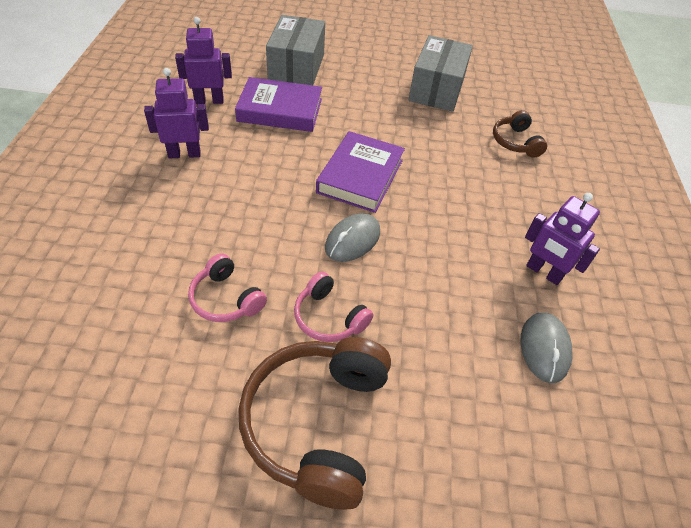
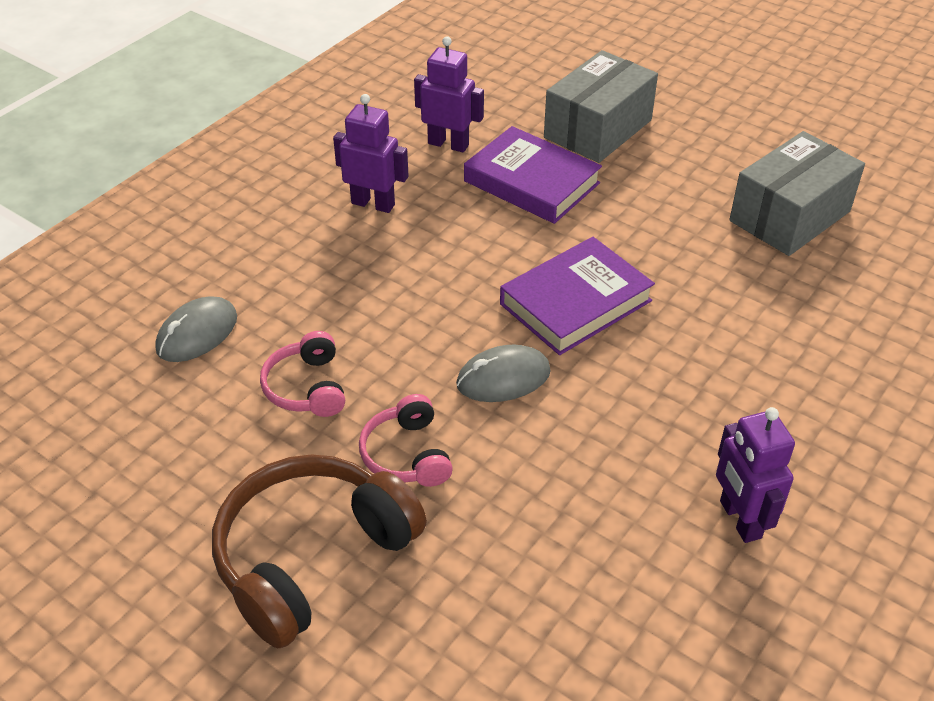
camera: 35 degrees right, 5 degrees down
brown headphones [493,110,547,158] -> none
grey mouse [521,313,573,383] -> grey mouse moved to [155,297,237,362]

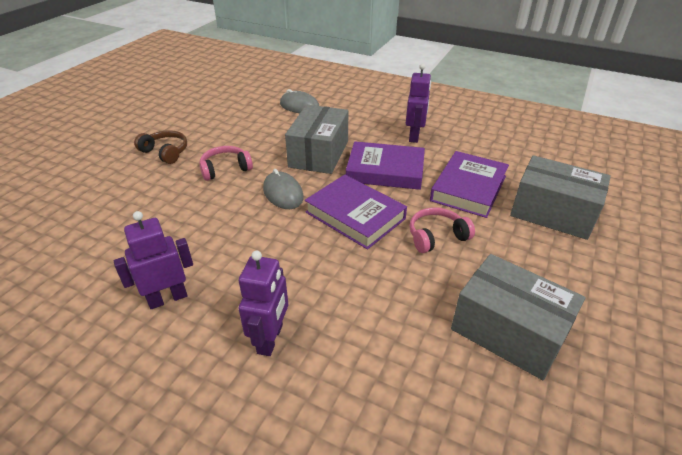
camera: 80 degrees right, 5 degrees down
brown headphones [212,455,427,648] -> brown headphones [134,130,187,164], size x0.54
pink headphones [260,331,345,417] -> pink headphones moved to [410,207,475,253]
purple robot [414,36,484,152] -> purple robot moved to [238,250,288,356]
none -> grey box [285,105,348,174]
none -> purple book [346,141,425,190]

